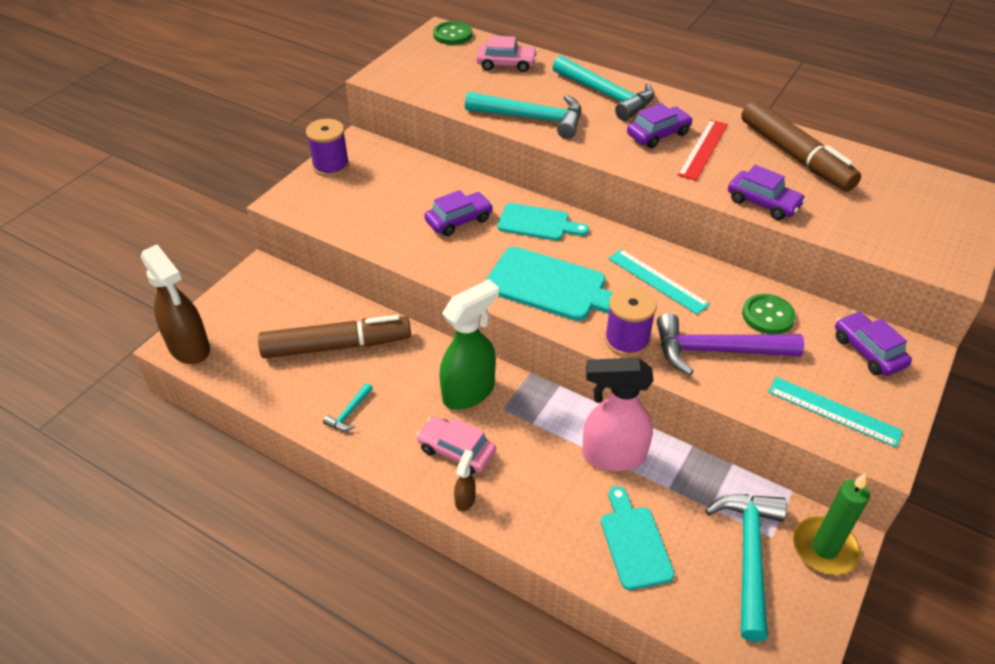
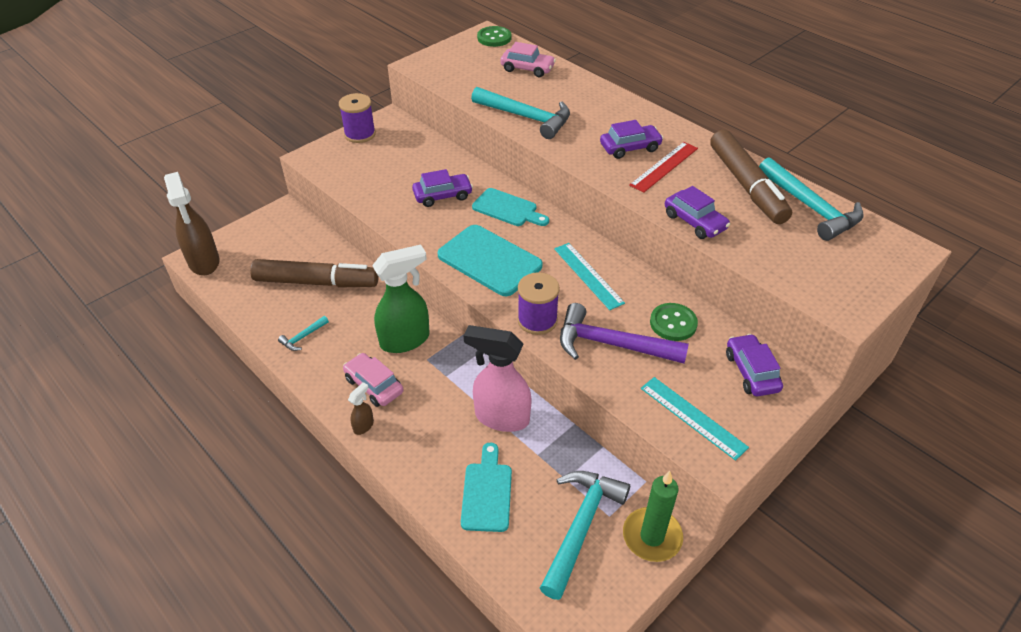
camera: 15 degrees right, 0 degrees up
turquoise hammer [553,55,655,121] -> turquoise hammer moved to [759,157,864,241]

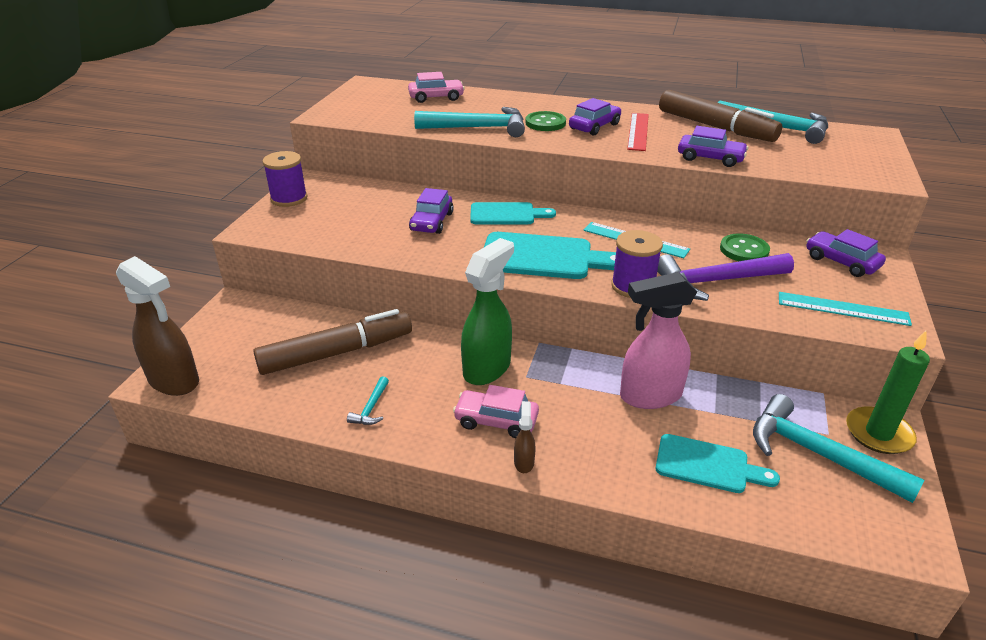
camera: 30 degrees left, 10 degrees down
purple car [412,169,473,207] -> purple car turned 150 degrees clockwise [409,188,454,234]
turquoise cutting board [461,442,512,532] -> turquoise cutting board turned 135 degrees clockwise [656,434,780,493]
green button [477,26,511,47] -> green button moved to [525,111,566,131]
turquoise hammer [540,471,630,600] -> turquoise hammer turned 45 degrees counterclockwise [753,394,924,503]

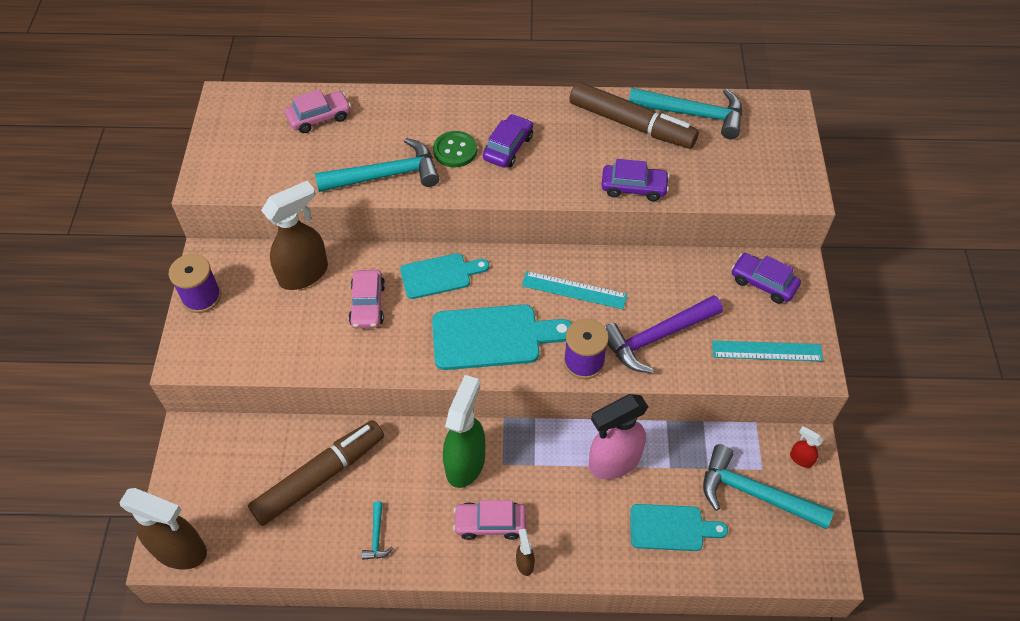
camera: 15 degrees left, 20 degrees up
purple car [409,188,454,234] -> pink car [349,270,385,328]
red ruler [627,113,649,151] -> none
green button [720,233,770,261] -> none
green candle [846,331,930,454] -> red spray bottle [790,426,823,468]
none -> brown spray bottle [261,181,328,290]

